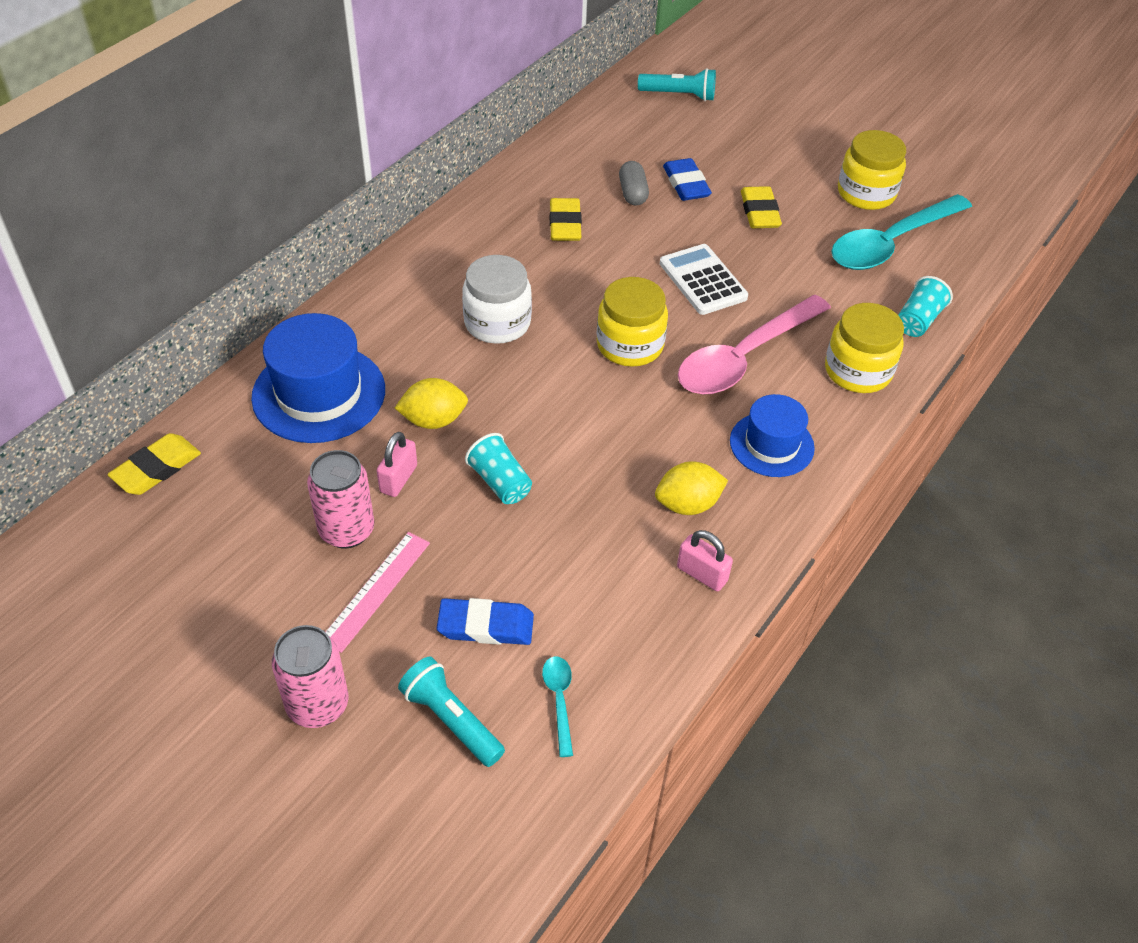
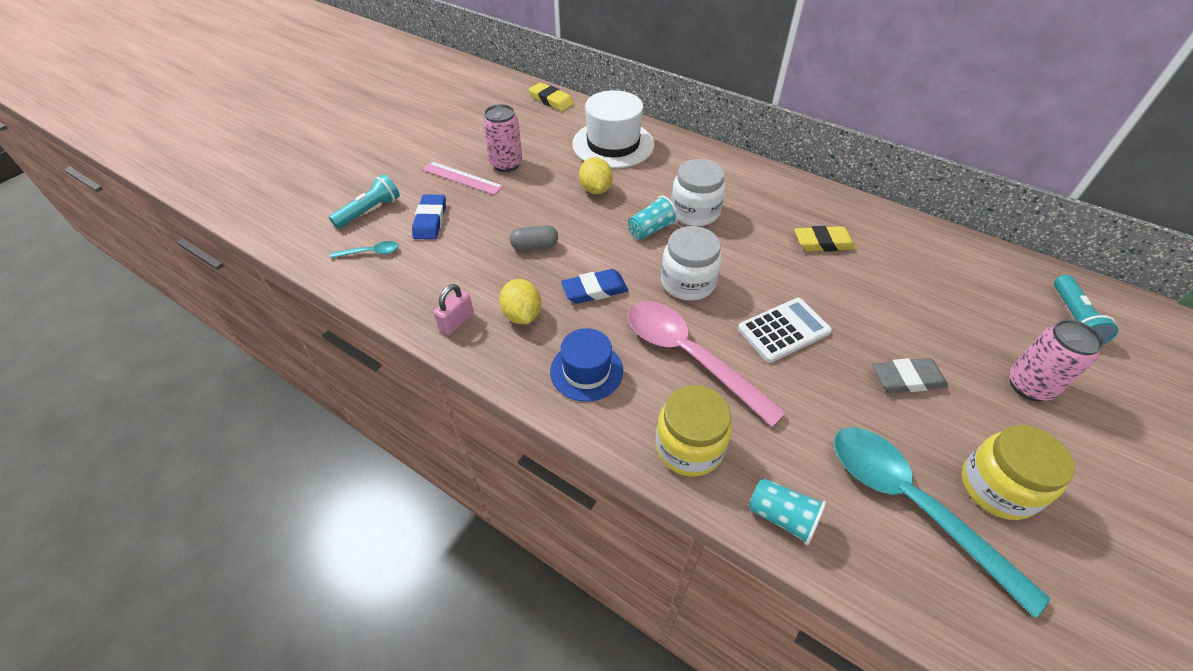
camera: 90 degrees right, 0 degrees up
blue hat [251,313,385,443] -> white hat [572,90,654,169]
pink can [272,625,348,728] -> pink can moved to [1009,320,1103,401]
pink padlock [377,432,417,497] -> none
turquoise cup [465,433,532,504] -> turquoise cup moved to [628,196,678,240]
yellow jar [597,277,668,367] -> white jar [661,226,722,301]
grey capsule [619,161,649,206] -> grey capsule moved to [510,225,558,251]
blue eraser [663,158,712,201] -> blue eraser moved to [561,269,629,304]
yellow eraser [741,186,782,228] -> grey eraser [872,358,948,393]

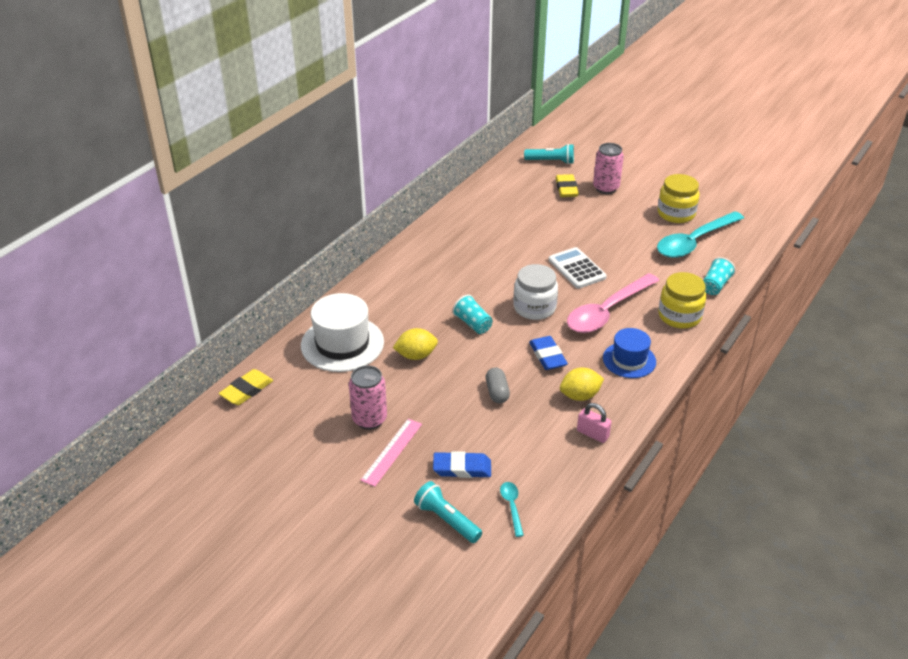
camera: 90 degrees left, 10 degrees down
white jar [671,159,725,226] -> none
yellow eraser [794,226,856,252] -> yellow eraser moved to [556,174,579,197]
grey eraser [872,358,948,393] -> none

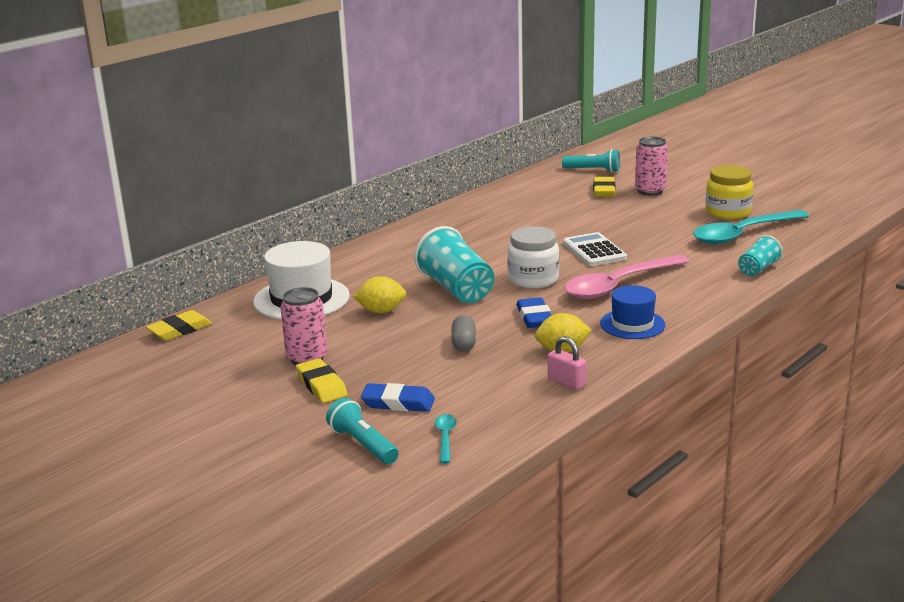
camera: 10 degrees right, 15 degrees down
pink ruler [360,419,422,487] -> yellow eraser [296,358,348,403]
turquoise cup [452,295,493,334] -> turquoise cup [414,226,494,303], size x1.82
yellow jar [658,272,706,329] -> none

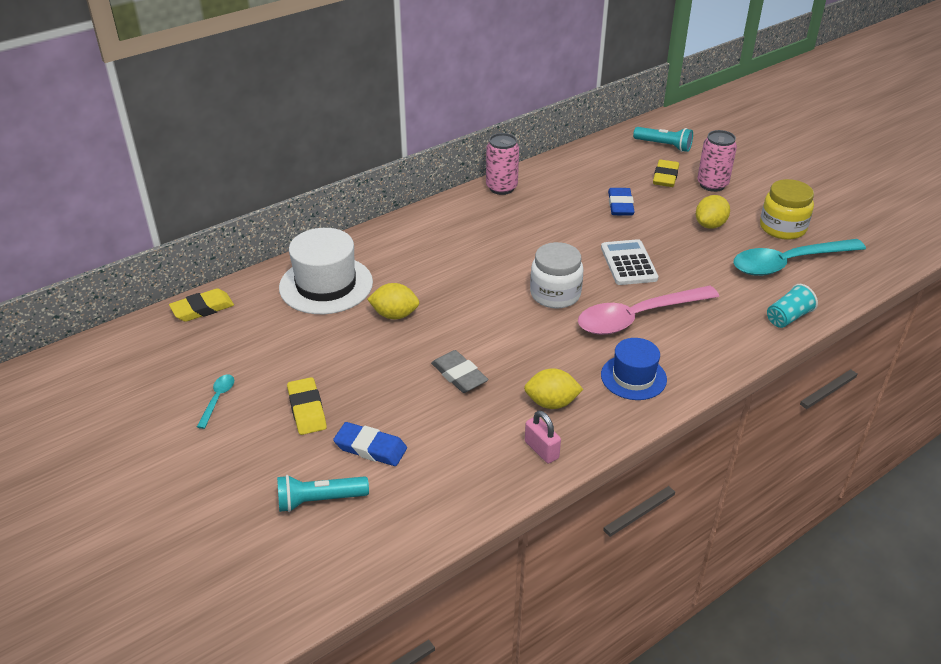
camera: 10 degrees right, 15 degrees up
pink can [280,287,327,365] -> pink can moved to [486,133,519,195]
turquoise flashlight [326,398,399,464] -> turquoise flashlight turned 75 degrees counterclockwise [277,475,369,512]
turquoise cup [414,226,494,303] -> none
turquoise spoon [435,414,457,464] -> turquoise spoon moved to [197,375,234,429]
grey capsule [451,315,476,352] -> grey eraser [431,350,488,393]
blue eraser [517,297,552,328] -> blue eraser moved to [608,188,634,216]
none -> yellow lemon [696,195,730,229]

